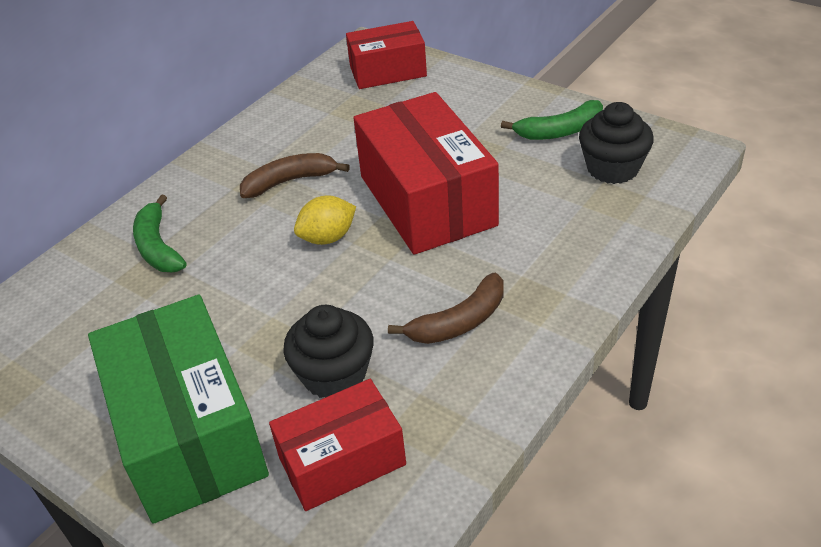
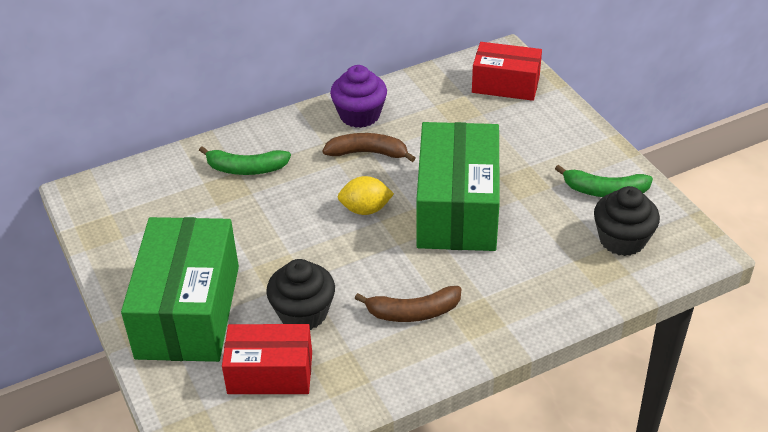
camera: 25 degrees right, 0 degrees up
green banana [133,194,187,272] -> green banana turned 90 degrees counterclockwise [199,146,291,175]
red box [353,92,499,255] -> green box [416,122,500,251]
none -> purple cupcake [330,65,387,128]

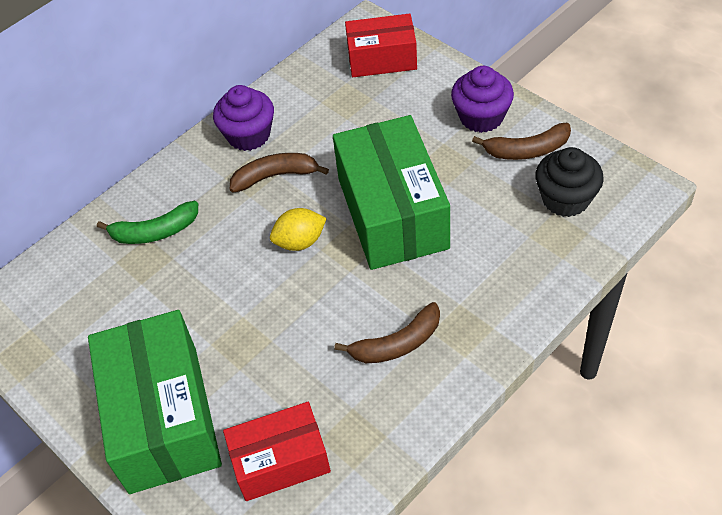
camera: 15 degrees left, 10 degrees up
black cupcake [266,259,335,330] -> none
green banana [555,165,653,197] -> brown banana [472,123,571,160]
none -> purple cupcake [451,66,514,133]

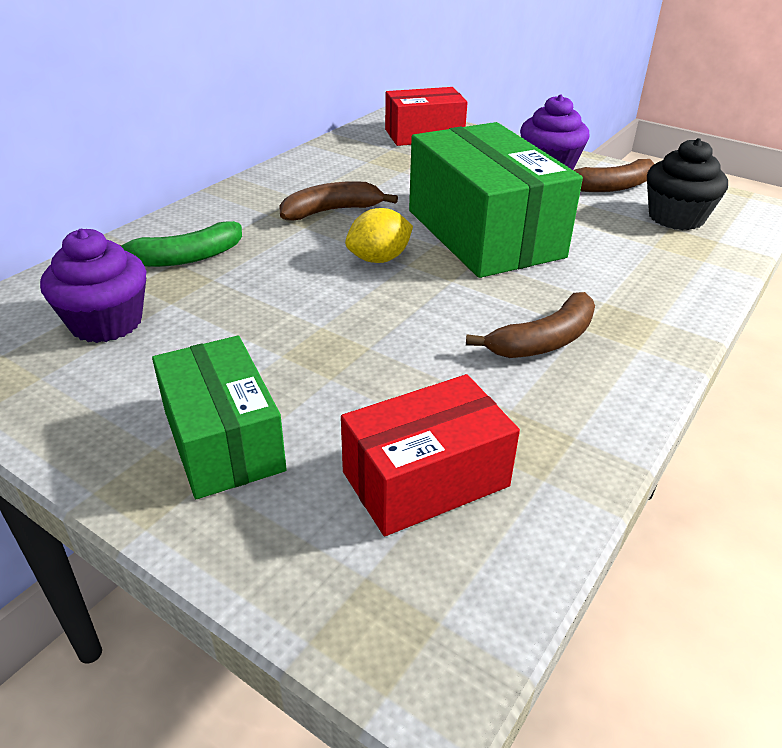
camera: 15 degrees left, 15 degrees down
green box [88,310,222,494] -> green box [152,336,287,499], size x0.60
purple cupcake [213,85,274,151] -> purple cupcake moved to [40,229,147,343]

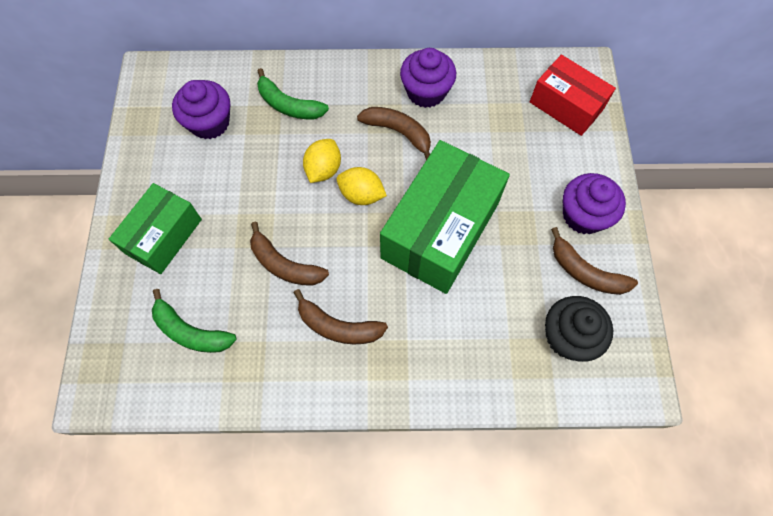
camera: 55 degrees right, 30 degrees up
red box [341,374,520,536] -> green banana [152,289,237,353]
none -> brown banana [250,222,329,286]
none -> yellow lemon [303,139,341,183]
none -> purple cupcake [400,48,456,108]

